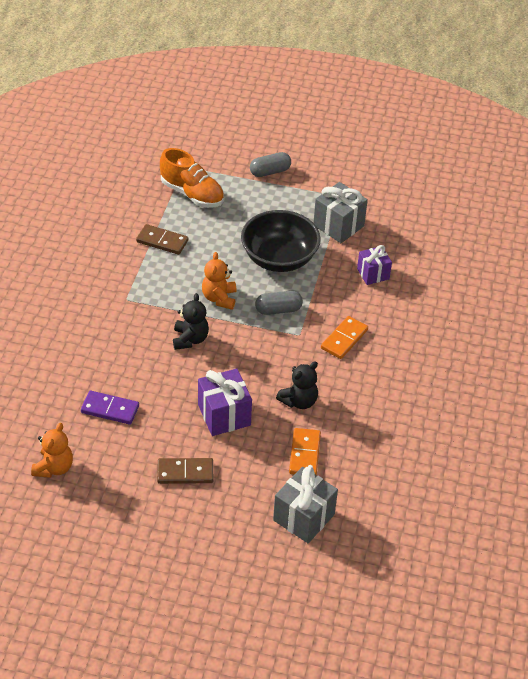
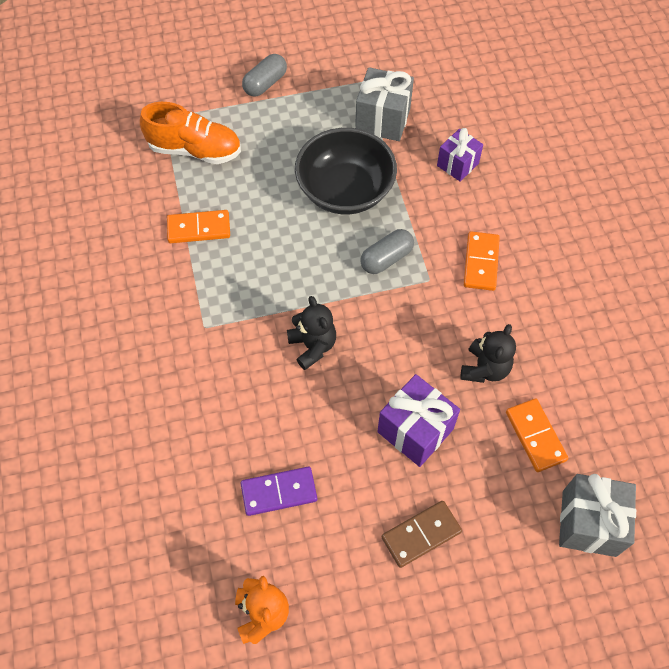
camera: 25 degrees left, 15 degrees up
brown domino [136,224,188,255] -> orange domino [167,210,230,243]
orange teddy bear [202,252,237,310] -> none

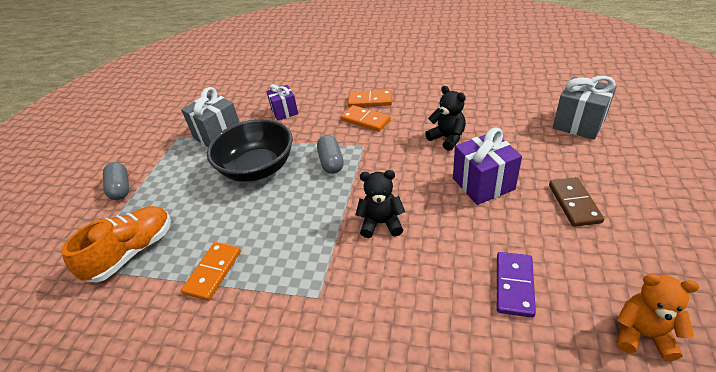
camera: 60 degrees left, 20 degrees down
orange domino [506,399,568,472] -> orange domino moved to [348,90,392,107]

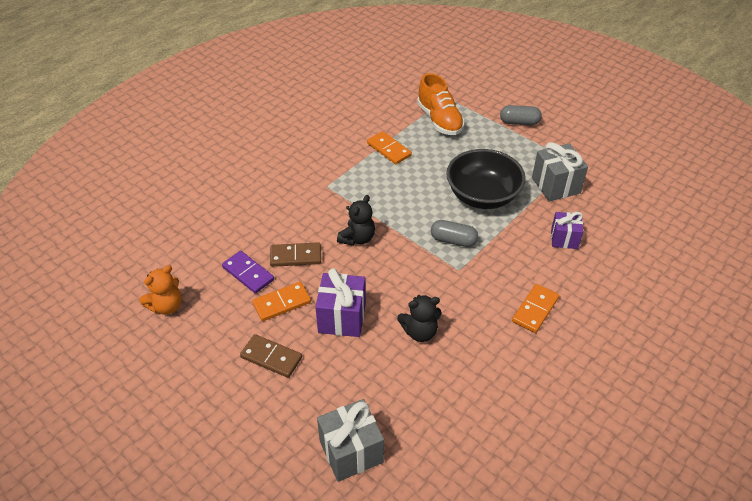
camera: 115 degrees right, 5 degrees up
orange domino [341,105,391,132] -> orange domino moved to [252,282,311,321]
none -> brown domino [270,242,321,267]

